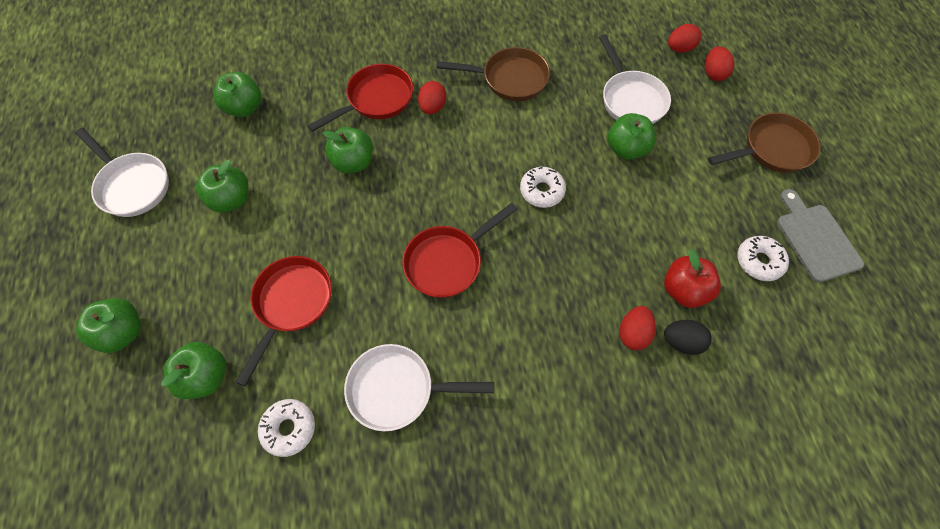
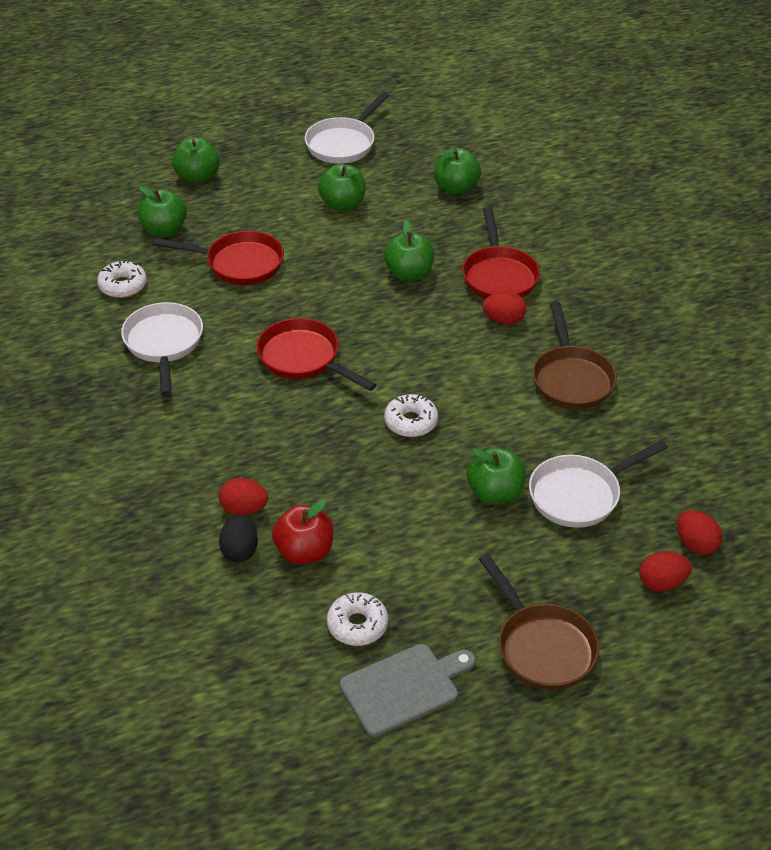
camera: 80 degrees right, 20 degrees down
red pan [308,64,413,132] -> red pan turned 45 degrees clockwise [462,207,540,299]

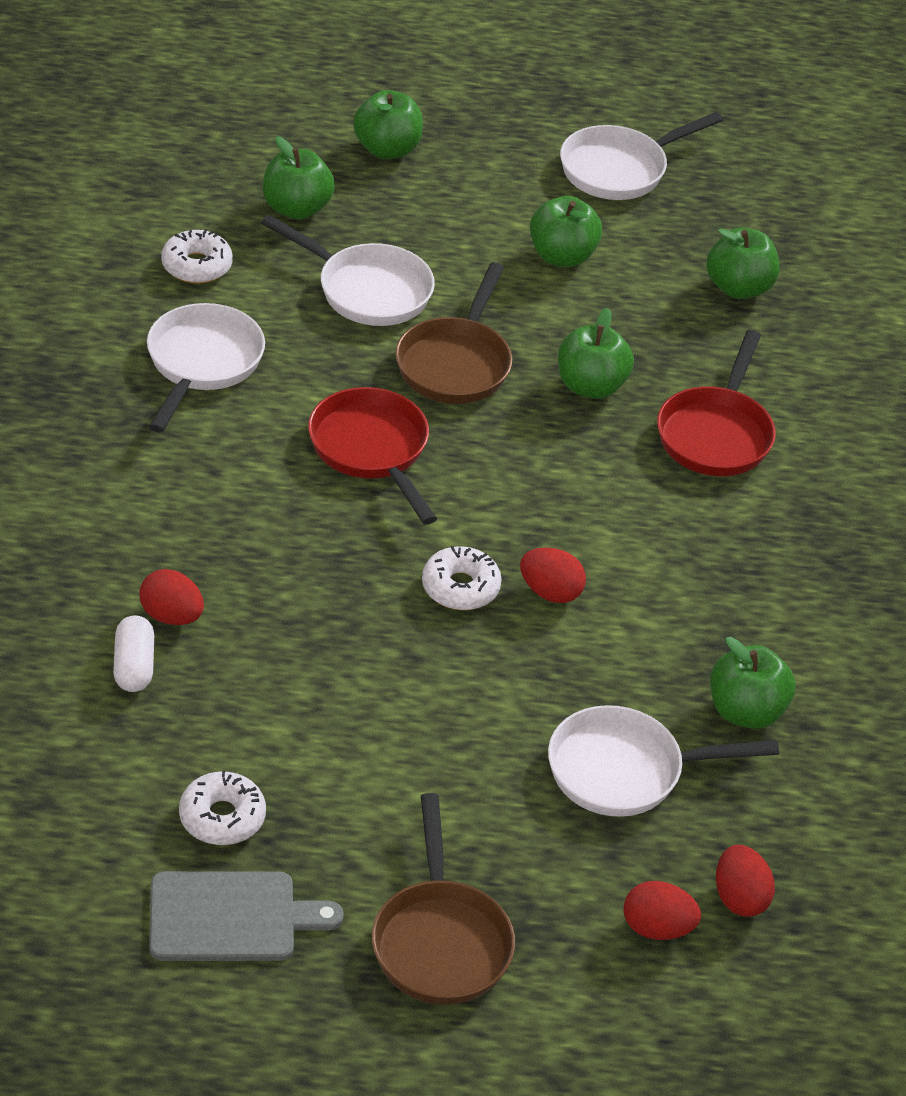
camera: 20 degrees right, 0 degrees up
red pan [153,231,284,285] -> white pan [261,215,435,326]
black egg [219,514,258,562] -> white capsule [113,615,154,692]
red apple [272,500,333,565] -> none
green apple [467,447,526,504] -> green apple moved to [710,637,796,729]
red egg [482,291,526,324] -> red egg moved to [520,547,586,603]
brown pan [532,302,617,409] -> brown pan moved to [395,262,512,404]

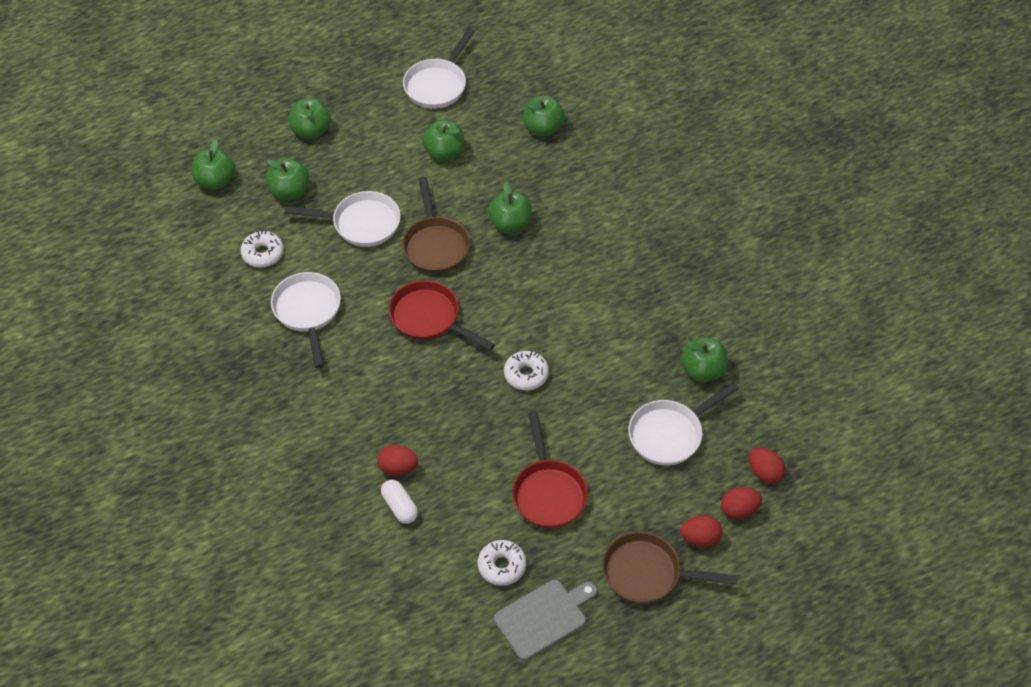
camera: 25 degrees left, 10 degrees up
brown pan [372,793,515,1005] -> brown pan turned 135 degrees clockwise [602,532,737,604]
red egg [520,547,586,603] -> red egg moved to [680,515,722,547]
red pan [657,330,776,476] -> red pan moved to [512,412,588,529]
none -> green apple [192,139,235,190]

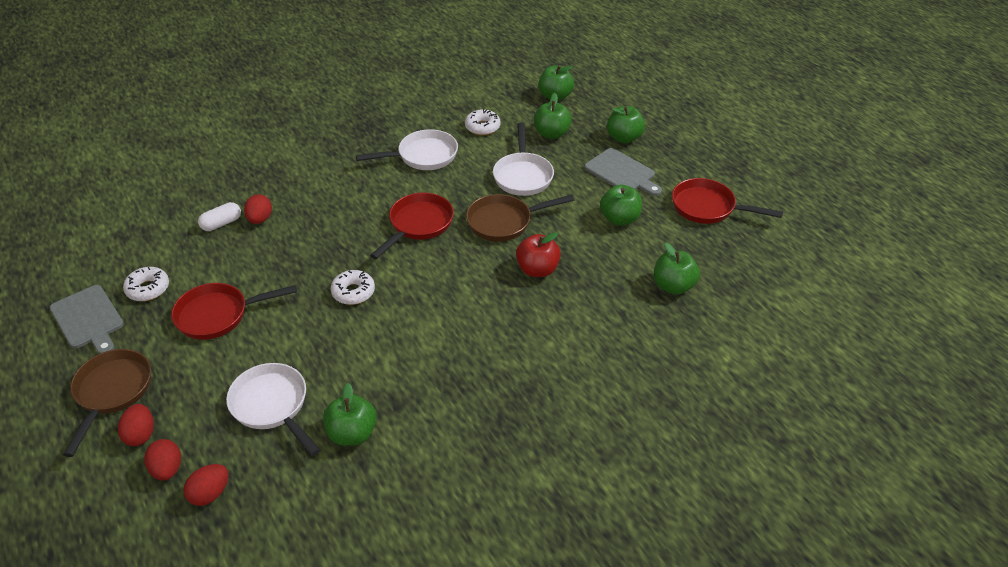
camera: 85 degrees right, 10 degrees down
white pan [403,29,475,109] -> red pan [672,178,783,224]
green apple [488,182,532,233] -> red apple [516,232,561,277]
none -> grey cutting board [584,148,662,196]

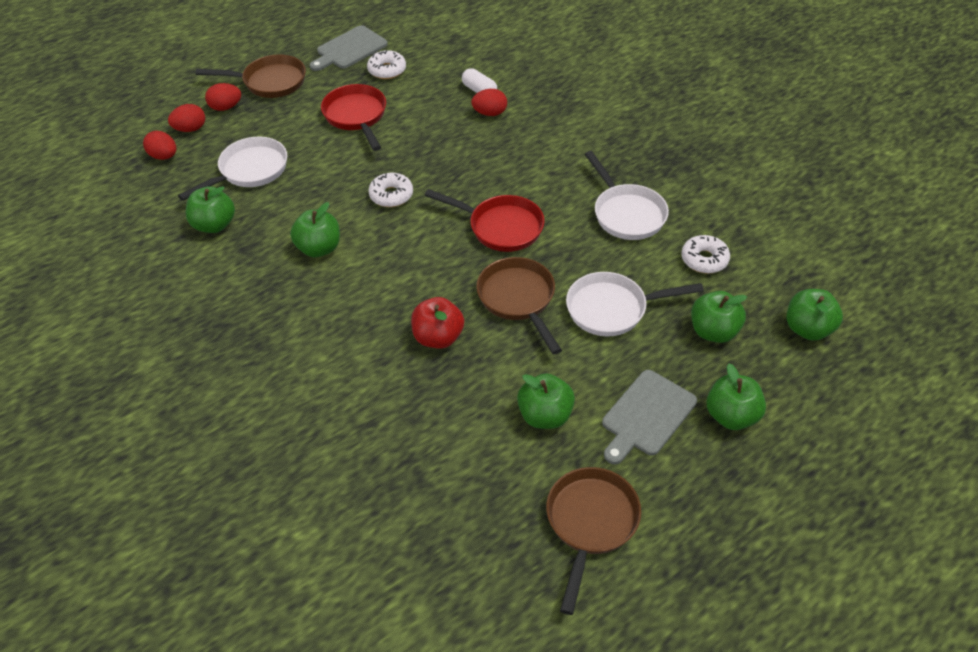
camera: 85 degrees right, 5 degrees up
green apple [654,243,700,295] -> green apple moved to [290,202,340,257]
red pan [672,178,783,224] -> brown pan [546,467,641,615]

